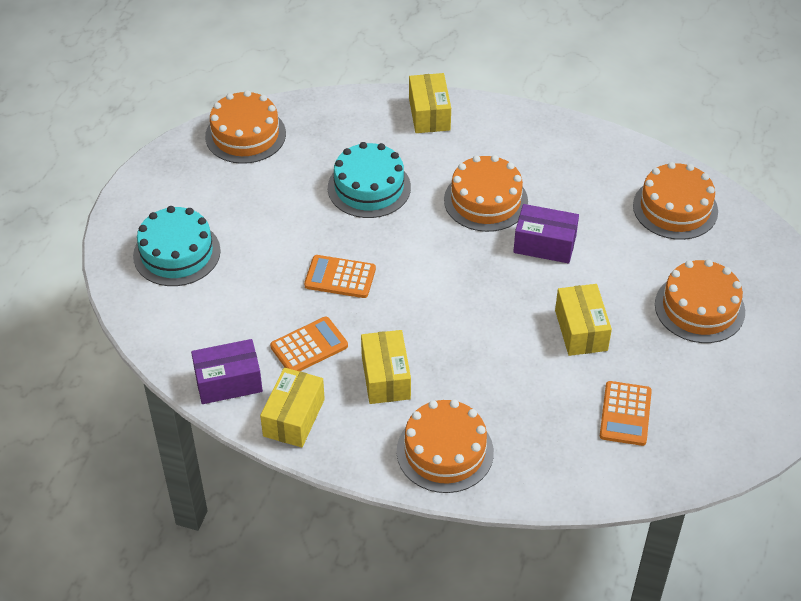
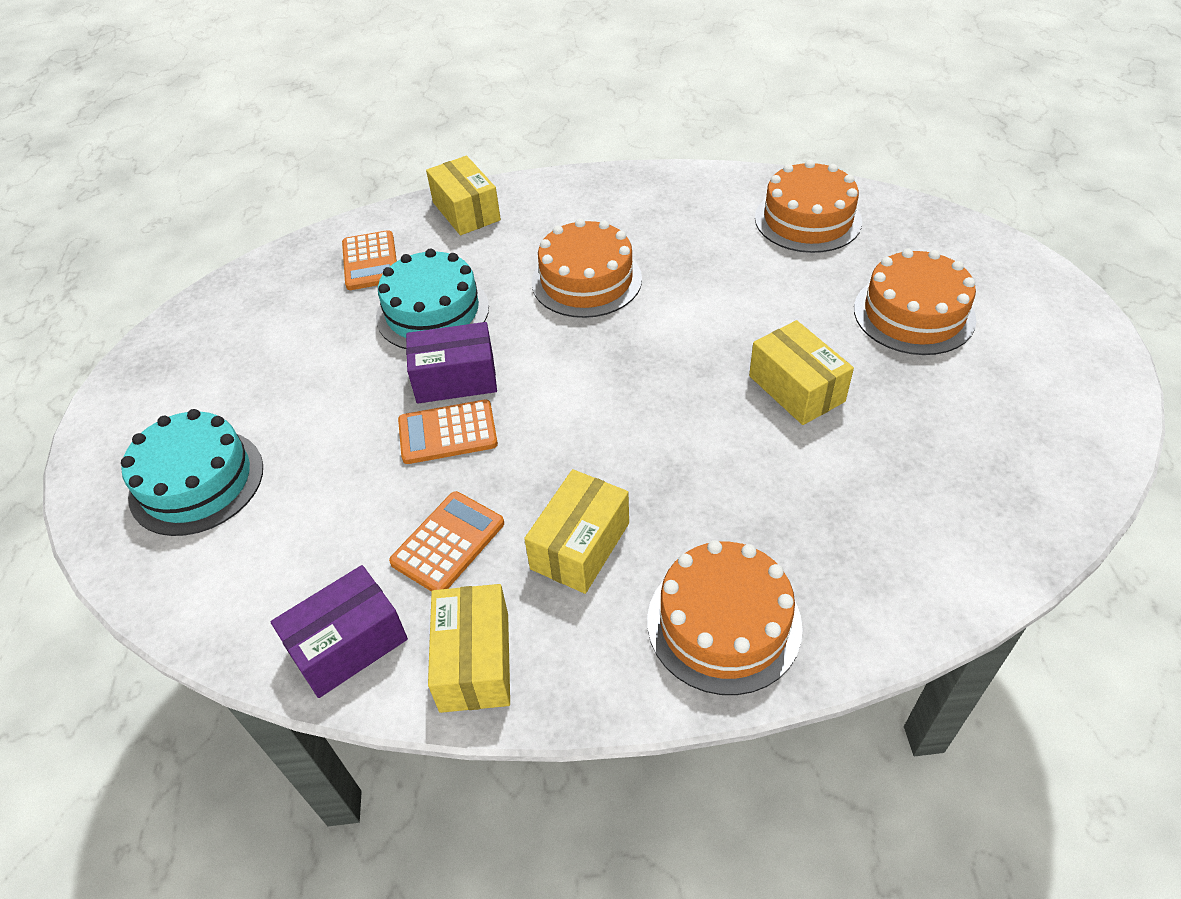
camera: 20 degrees left, 0 degrees up
orange cake [205,90,286,164] -> none
yellow box [361,330,411,404] -> yellow box turned 60 degrees clockwise [524,469,629,594]
purple box [513,204,579,264] -> purple box moved to [406,322,497,403]
orange calculator [600,381,652,446] -> orange calculator moved to [342,230,397,290]

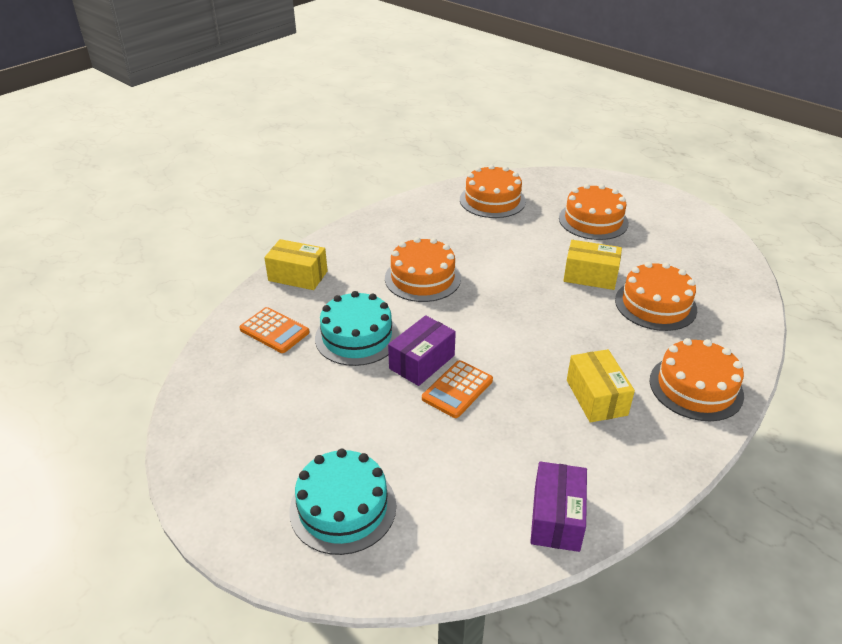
camera: 45 degrees left, 10 degrees down
orange calculator [389,491,504,592] -> none
yellow box [428,584,510,713] -> none
none -> orange cake [615,262,697,331]

